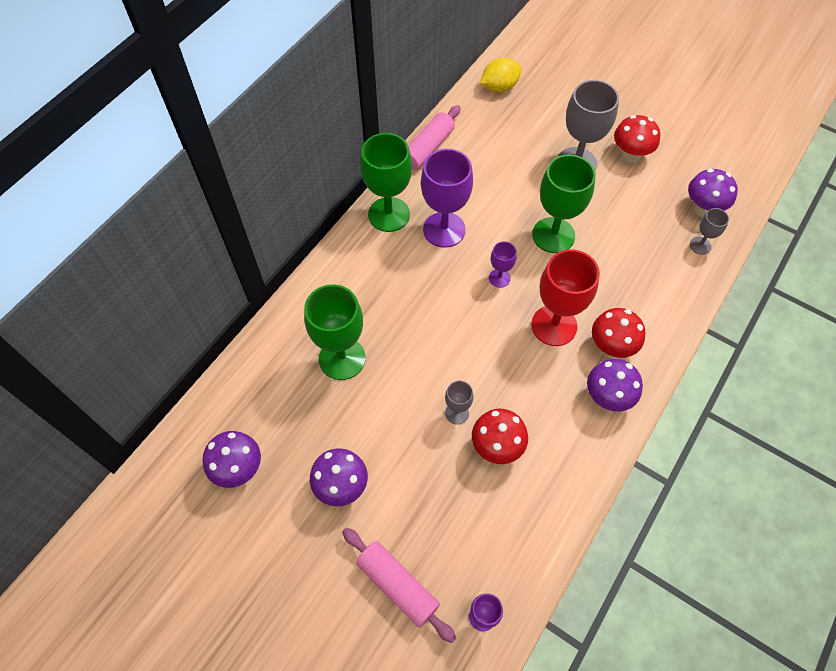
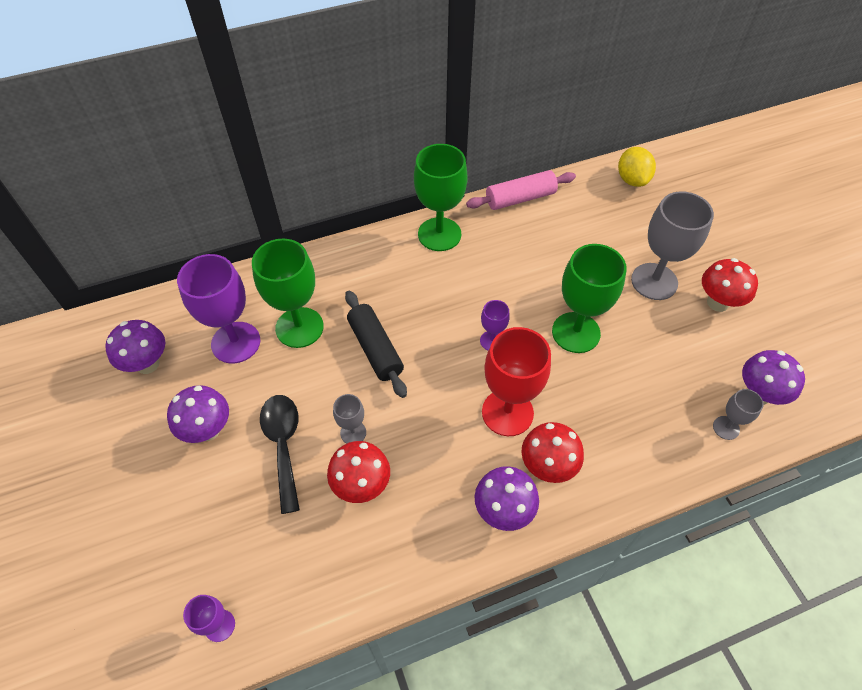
camera: 35 degrees right, 5 degrees down
pink rolling pin [342,528,456,643] -> none
purple goblet [421,149,473,248] -> purple goblet moved to [177,254,260,363]
yellow lemon [480,57,522,93] -> yellow lemon turned 75 degrees clockwise [618,147,656,187]
none -> black spoon [260,395,300,514]
none -> black rolling pin [345,291,407,398]

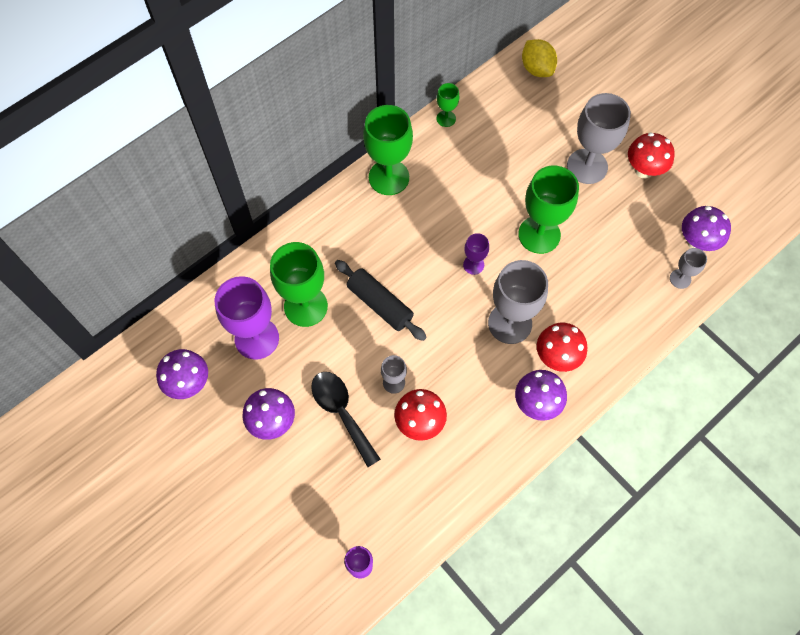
camera: 20 degrees left, 10 degrees up
pink rolling pin [466,170,576,210] -> green goblet [436,83,459,127]
red goblet [482,327,551,436] -> grey goblet [488,260,548,344]

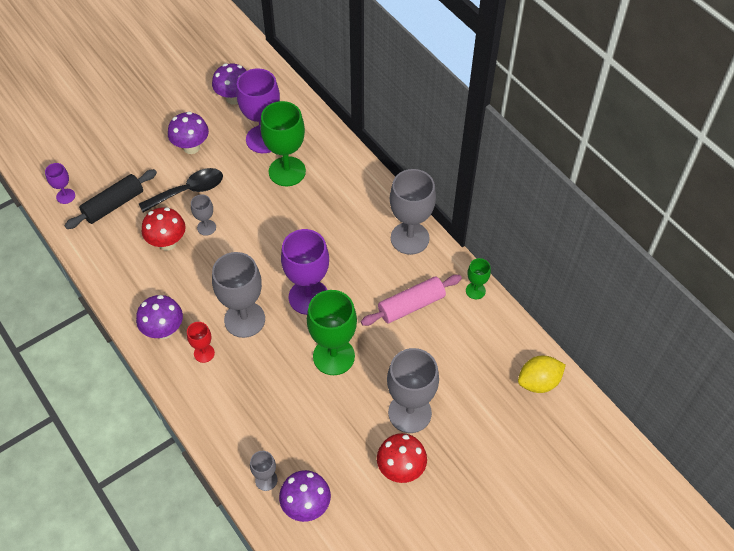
camera: 95 degrees right, 10 degrees down
black rolling pin [335,260,427,341] -> black rolling pin moved to [65,169,157,229]
green goblet [363,105,413,195] -> grey goblet [390,169,436,255]
purple goblet [463,233,489,275] -> purple goblet [281,229,329,315], size x2.02
red mushroom [537,323,587,372] -> red goblet [187,322,215,363]
none -> pink rolling pin [361,275,462,326]

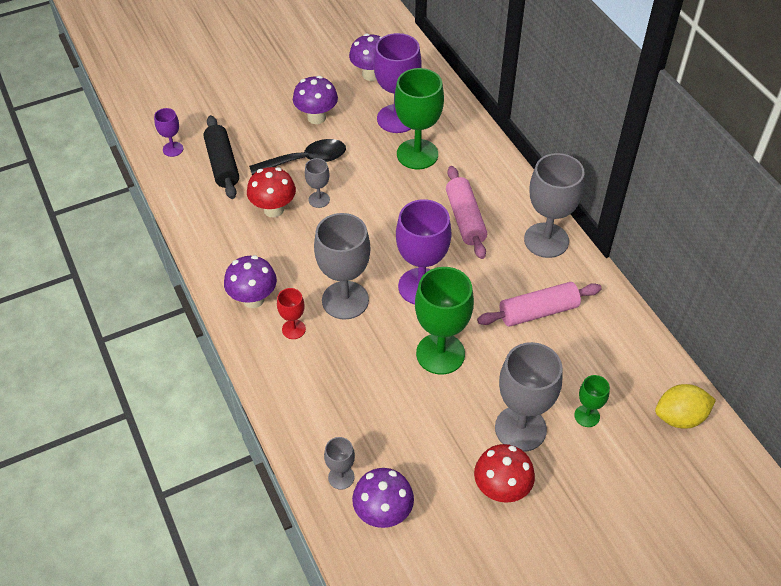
camera: 10 degrees right, 5 degrees down
black rolling pin [65,169,157,229] -> black rolling pin turned 75 degrees counterclockwise [203,115,239,199]
green goblet [466,258,491,299] -> green goblet moved to [574,375,610,427]
none -> pink rolling pin [446,166,487,259]

